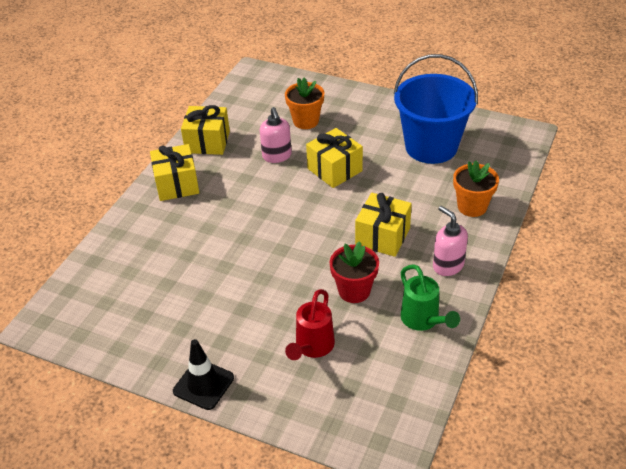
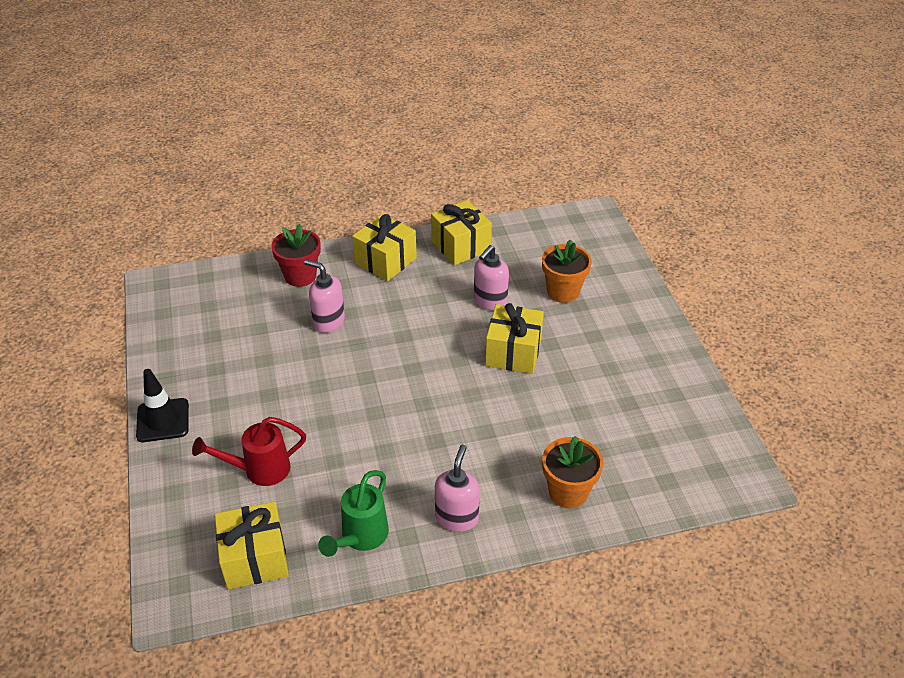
camera: 50 degrees right, 0 degrees up
red flower pot [330,241,379,303] -> red flower pot moved to [271,224,321,287]
yellow gift [355,193,412,257] -> yellow gift moved to [215,501,289,590]
blue bucket [394,54,478,164] -> none
none -> pink soap dispenser [304,259,345,333]

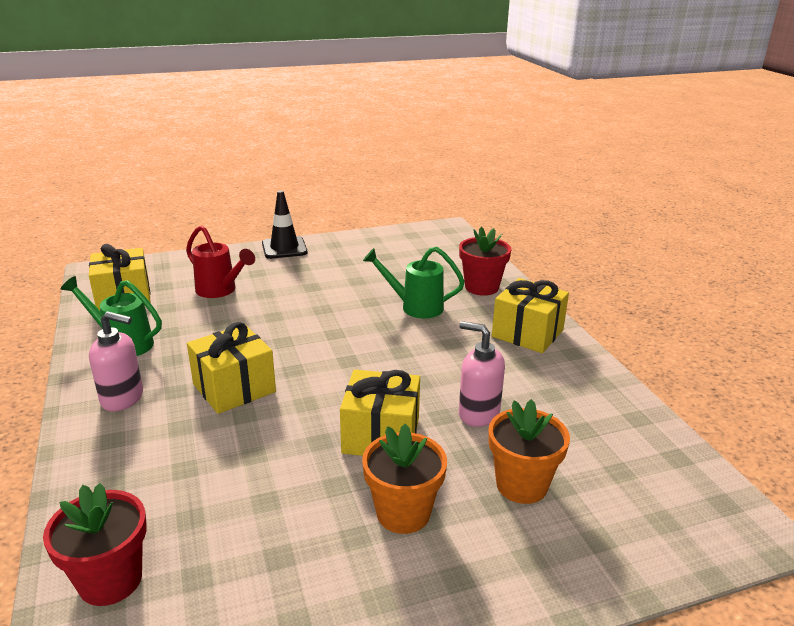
camera: 85 degrees right, 15 degrees down
red watering can [192,417,306,486] -> red watering can turned 150 degrees clockwise [186,225,255,298]
pink soap dispenser [304,259,345,333] -> green watering can [363,247,465,319]
yellow gift [431,200,492,265] -> yellow gift moved to [187,322,276,414]
orange flower pot [542,436,603,509] -> orange flower pot moved to [362,424,447,534]
none -> red flower pot [43,483,147,606]

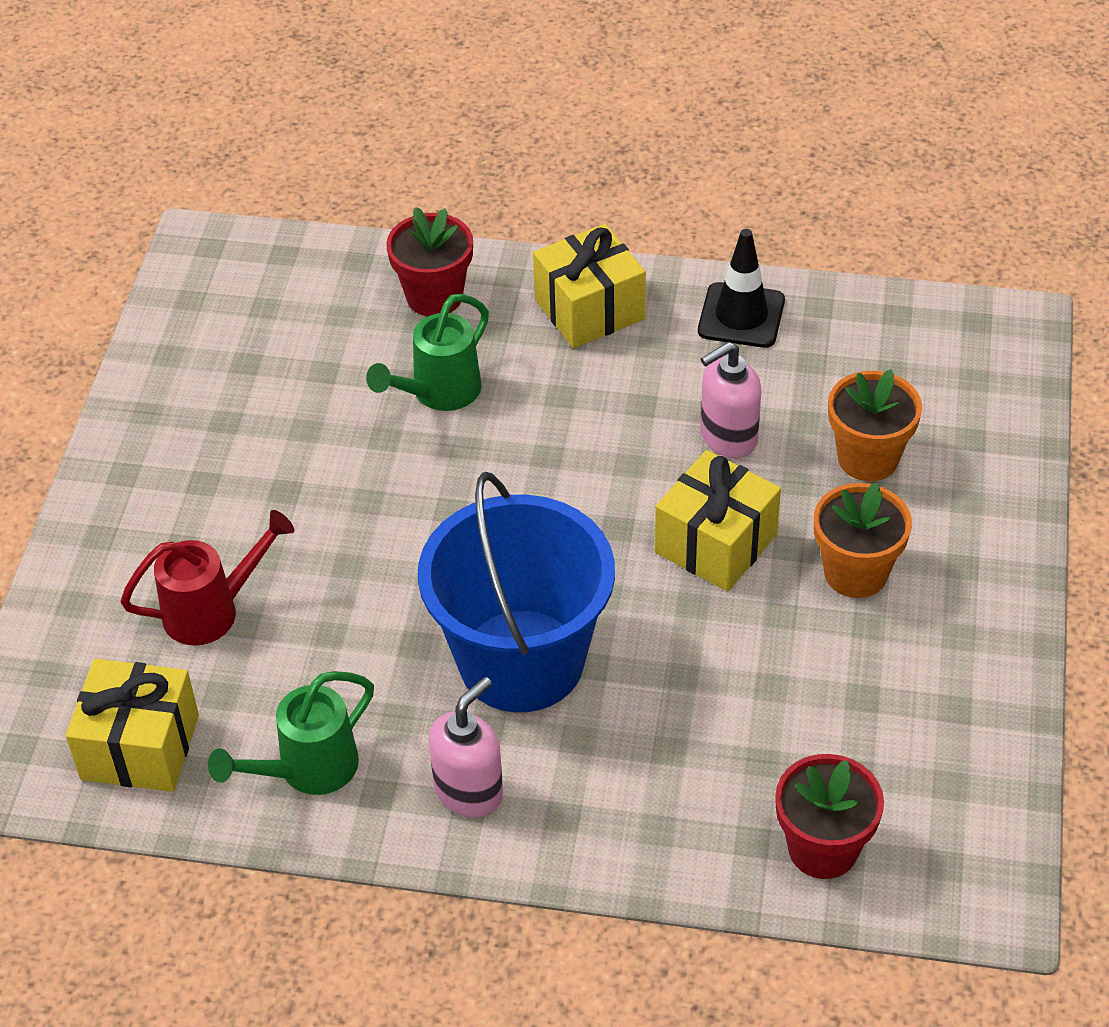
camera: 60 degrees left, 20 degrees up
yellow gift [187,322,276,414] -> blue bucket [418,472,615,712]
black traffic cone [262,190,308,259] -> black traffic cone moved to [698,229,785,348]

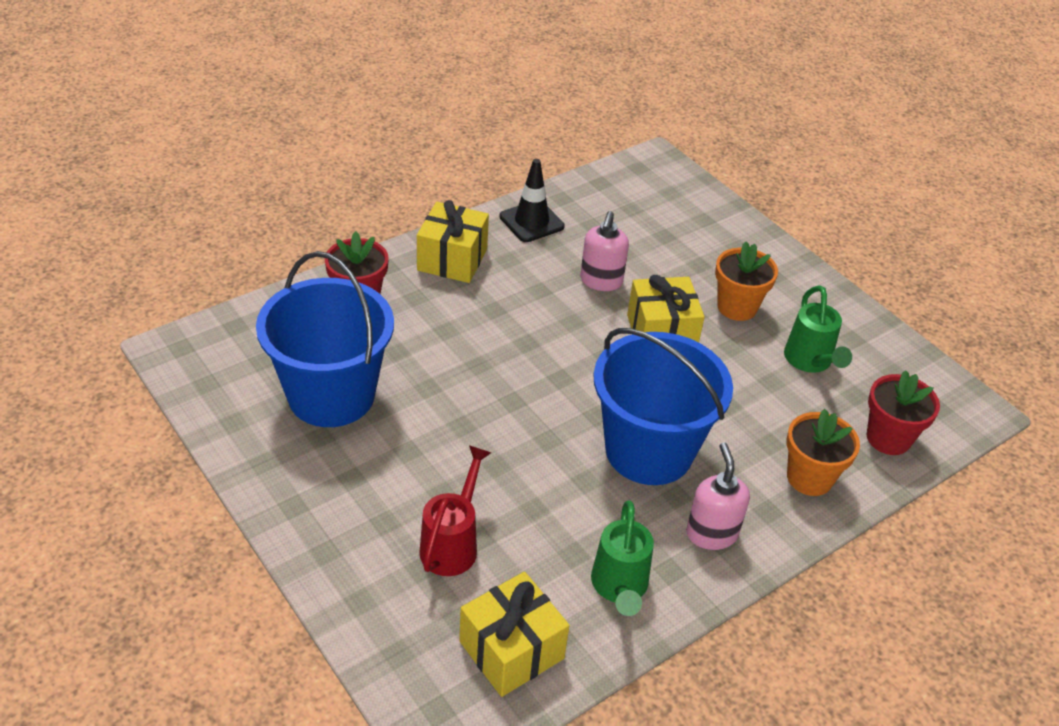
camera: 50 degrees left, 5 degrees down
green watering can [366,294,489,411] -> green watering can moved to [784,286,852,373]
orange flower pot [828,369,922,481] -> orange flower pot moved to [786,409,860,496]
none -> blue bucket [256,251,394,427]

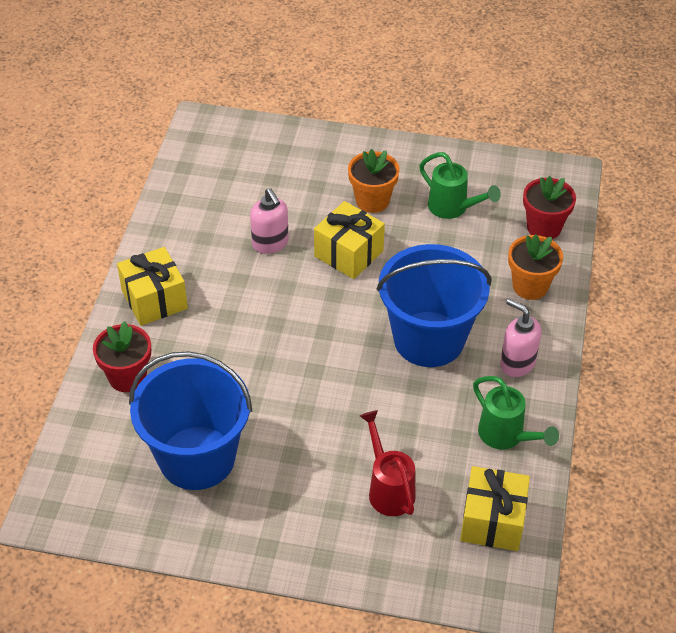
camera: 40 degrees left, 5 degrees up
black traffic cone [499,159,565,242] -> none

